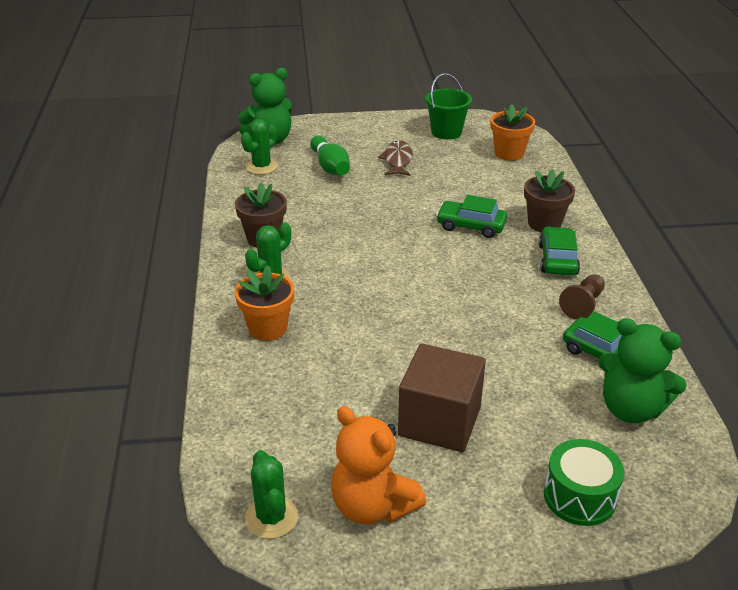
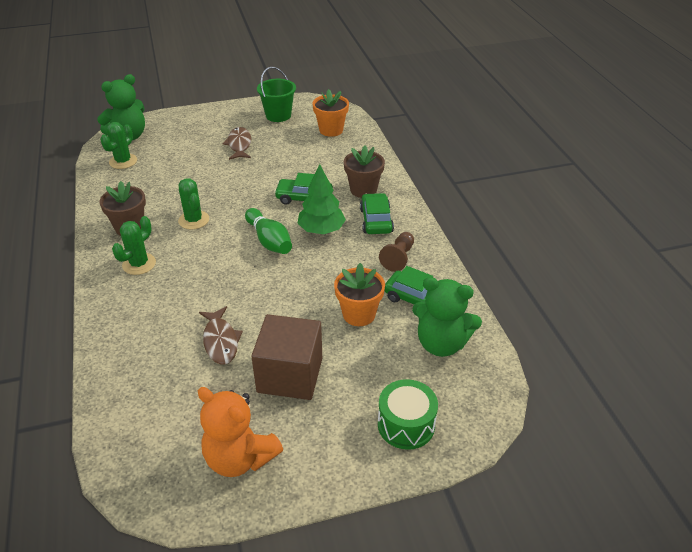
camera: 10 degrees left, 5 degrees up
orange flower pot [235,265,294,341] -> orange flower pot moved to [334,263,385,326]
green cactus [245,450,298,539] -> green cactus moved to [178,178,209,230]
green bowling pin [310,136,350,175] -> green bowling pin moved to [245,208,292,254]
none -> brown fish [199,306,243,364]
none -> green tree [298,164,346,234]

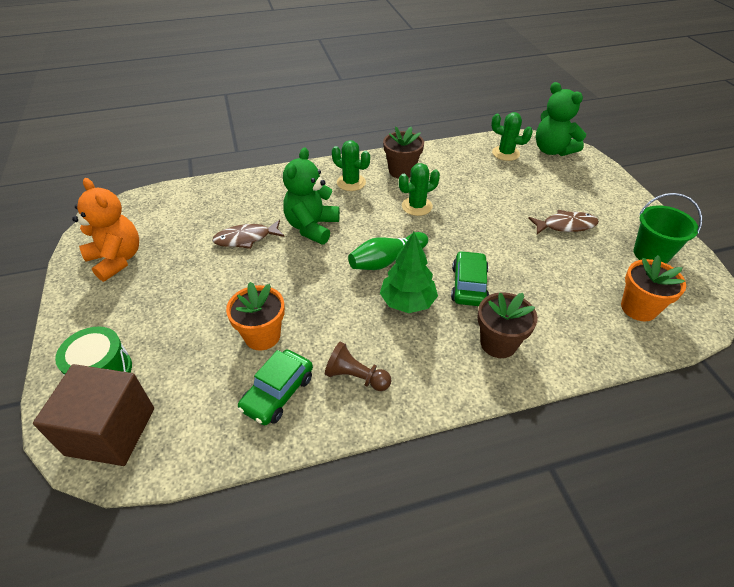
camera: 90 degrees right, 5 degrees up
orange teddy bear [197,387,283,477] -> orange teddy bear turned 105 degrees clockwise [72,178,139,282]
brown cube [251,314,322,400] -> brown cube moved to [33,364,154,466]
green car [360,193,394,234] -> none
green teddy bear [412,277,482,357] -> green teddy bear moved to [283,147,340,244]

